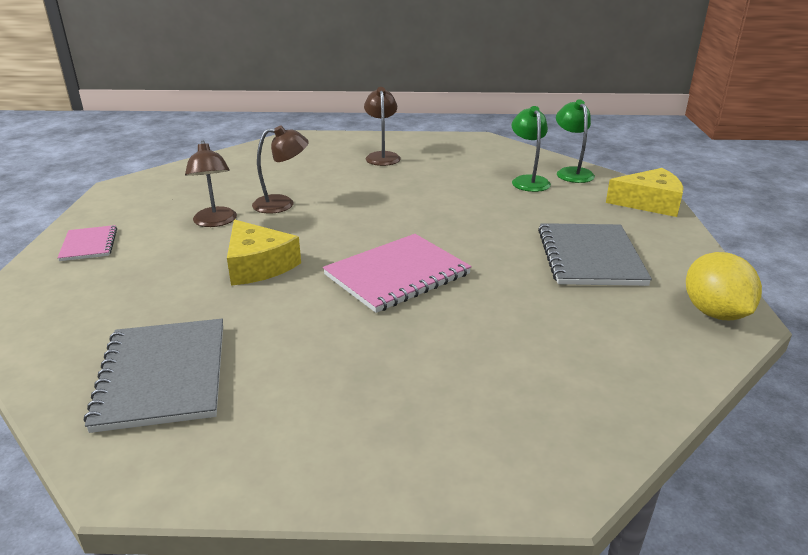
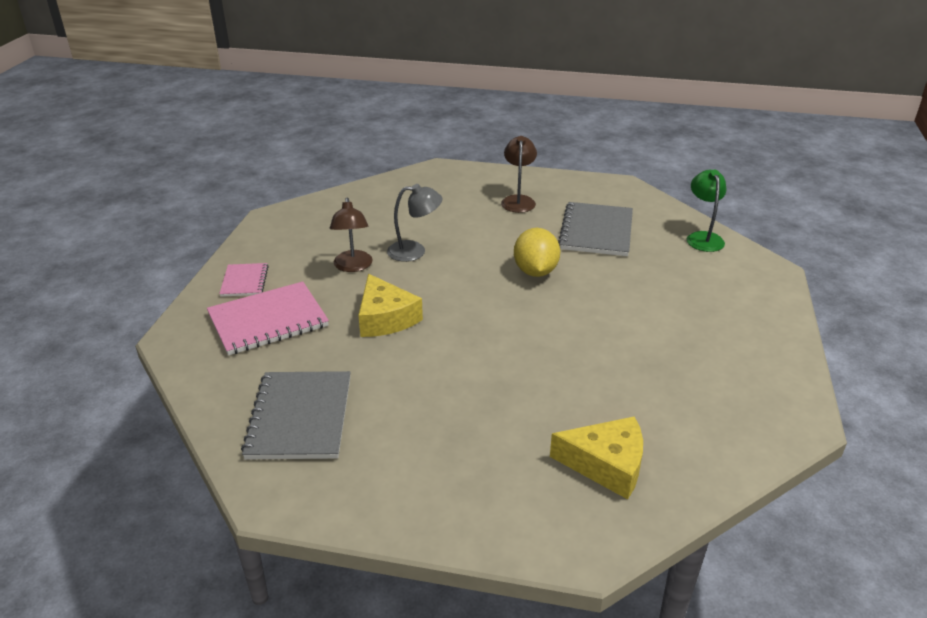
camera: 10 degrees right, 5 degrees up
brown lamp [252,125,309,214] -> grey lamp [387,184,442,262]
pink notebook [323,234,472,313] -> pink notebook moved to [207,281,329,356]
green lamp [511,106,551,192] -> none
grey notebook [538,223,652,286] -> grey notebook moved to [558,202,633,256]
yellow cheese [606,168,684,217] -> yellow cheese moved to [550,416,643,499]
yellow lemon [686,252,762,320] -> yellow lemon moved to [514,228,560,277]

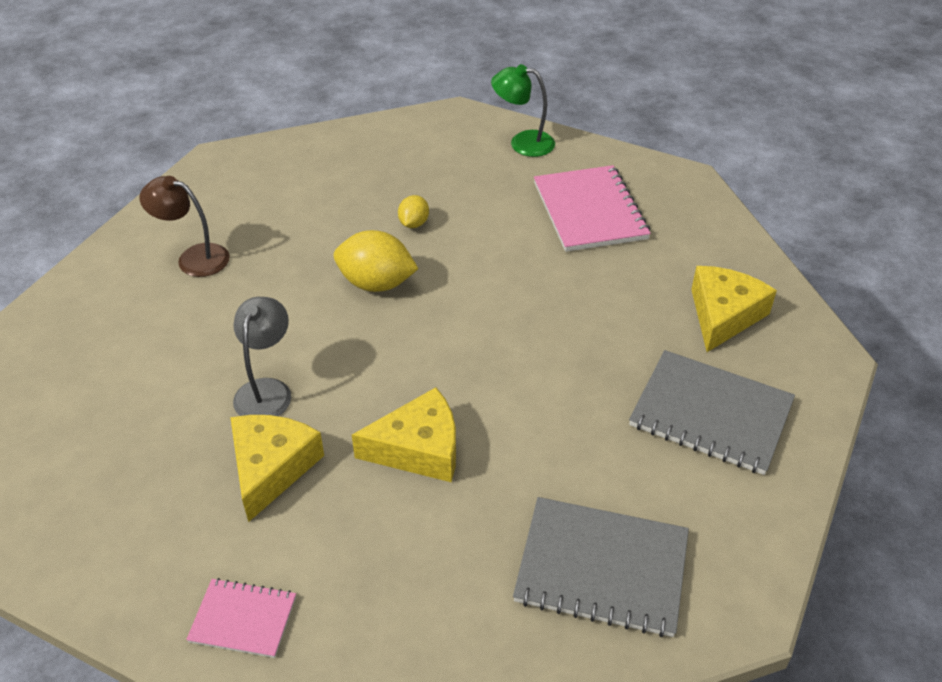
camera: 75 degrees left, 10 degrees up
pink notebook [207,281,329,356] -> pink notebook moved to [534,165,651,252]
brown lamp [330,198,373,272] -> yellow cheese [230,415,324,522]
grey notebook [558,202,633,256] -> grey notebook moved to [629,350,795,475]
green lamp [687,170,727,252] -> green lamp moved to [491,64,555,157]
none -> yellow lemon [398,195,429,228]

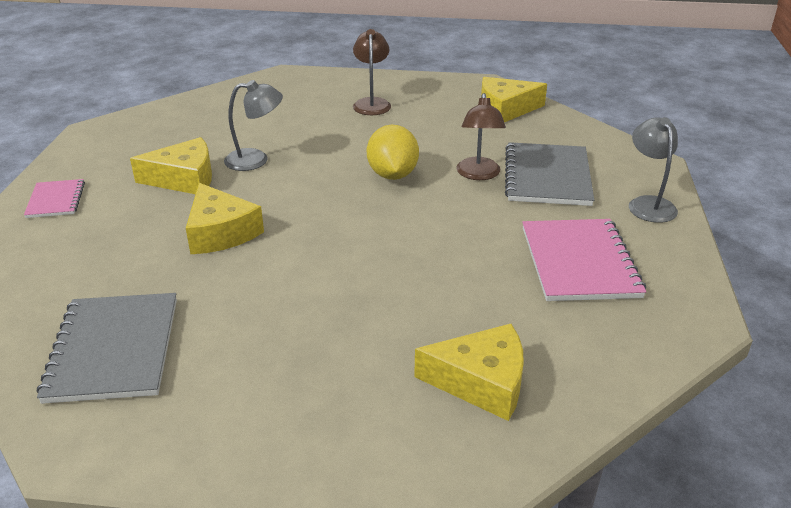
camera: 70 degrees right, 10 degrees down
yellow lemon [398,195,429,228] -> brown lamp [456,93,506,180]
green lamp [491,64,555,157] -> grey lamp [629,117,678,223]
pink notebook [534,165,651,252] -> pink notebook turned 60 degrees counterclockwise [522,219,646,301]
grey notebook [629,350,795,475] -> grey notebook moved to [505,142,594,206]
none -> yellow cheese [481,77,547,122]

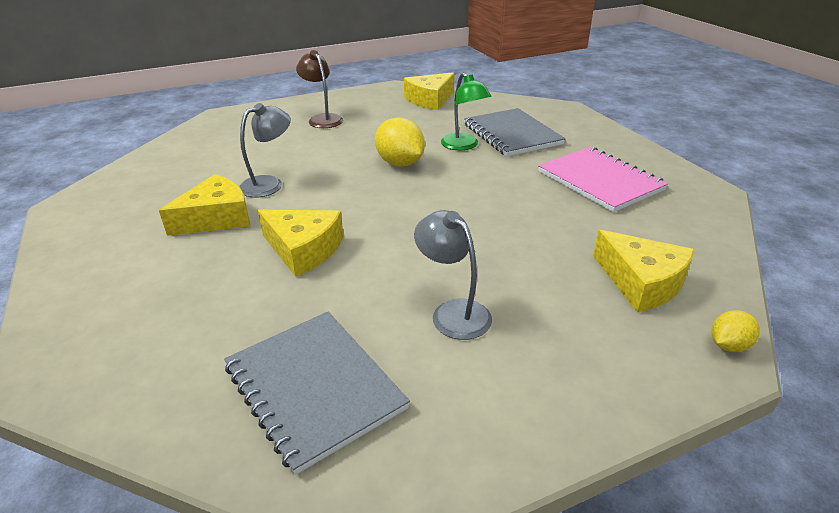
camera: 30 degrees left, 0 degrees up
pink notebook [24,179,85,218] -> none
yellow cheese [414,324,524,421] -> yellow cheese turned 75 degrees clockwise [593,230,694,312]
brown lamp [456,93,506,180] -> green lamp [441,73,492,150]
grey lamp [629,117,678,223] -> grey lamp moved to [414,210,492,340]
none -> yellow lemon [711,310,760,352]

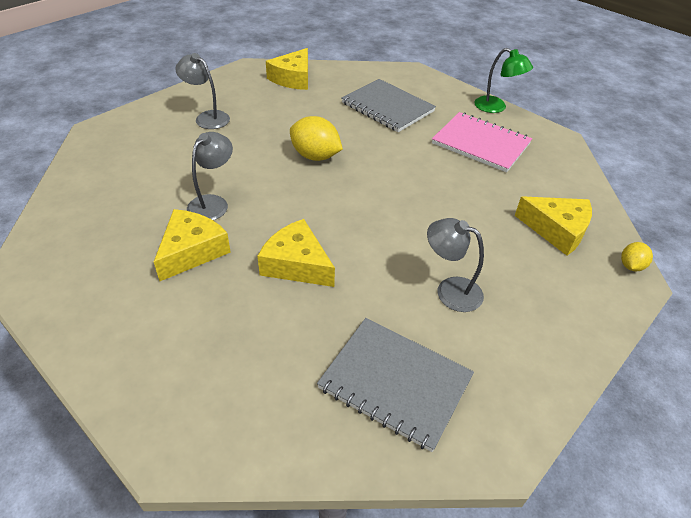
camera: 25 degrees left, 10 degrees up
yellow cheese [258,210,344,277] -> yellow cheese turned 150 degrees counterclockwise [257,219,335,287]
brown lamp [296,50,343,128] -> grey lamp [175,53,230,129]
green lamp [441,73,492,150] -> green lamp moved to [474,48,533,113]

